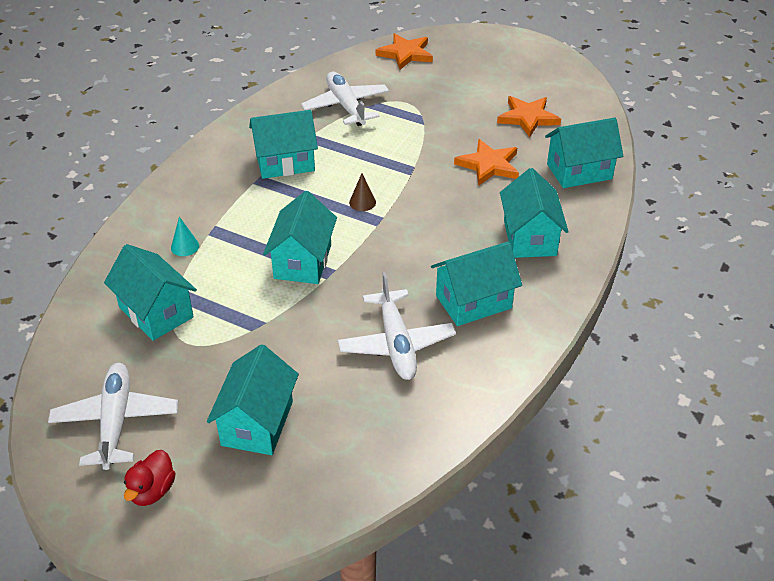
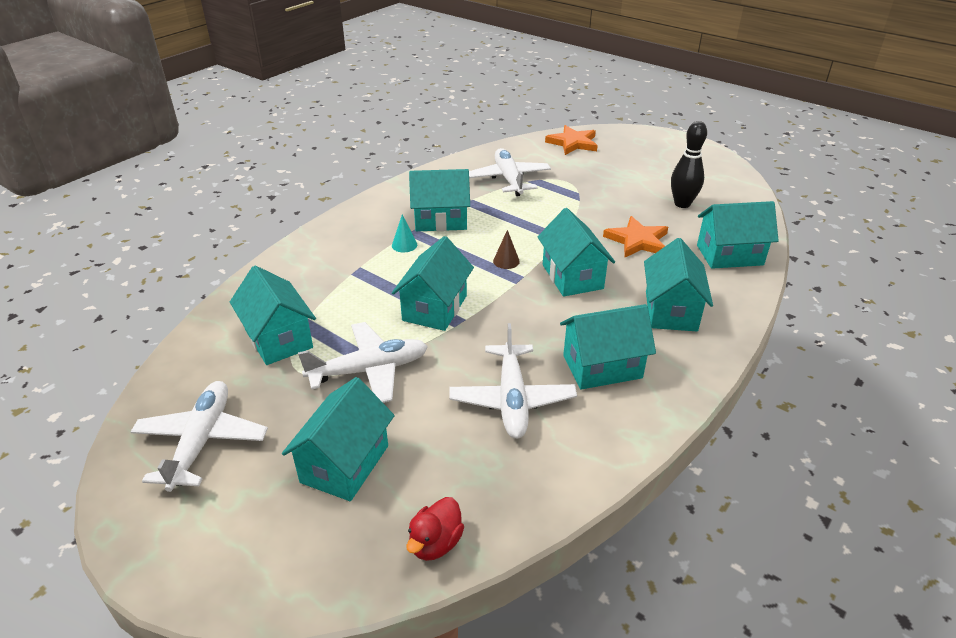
camera: 10 degrees right, 5 degrees down
red duck [124,450,176,506] -> red duck moved to [406,497,464,561]
turquoise cone [171,217,199,256] -> turquoise cone moved to [392,214,417,252]
orange star [497,96,561,137] -> black bowling pin [671,121,707,208]
none -> white plane [298,322,428,403]
none -> turquoise house [537,208,615,297]

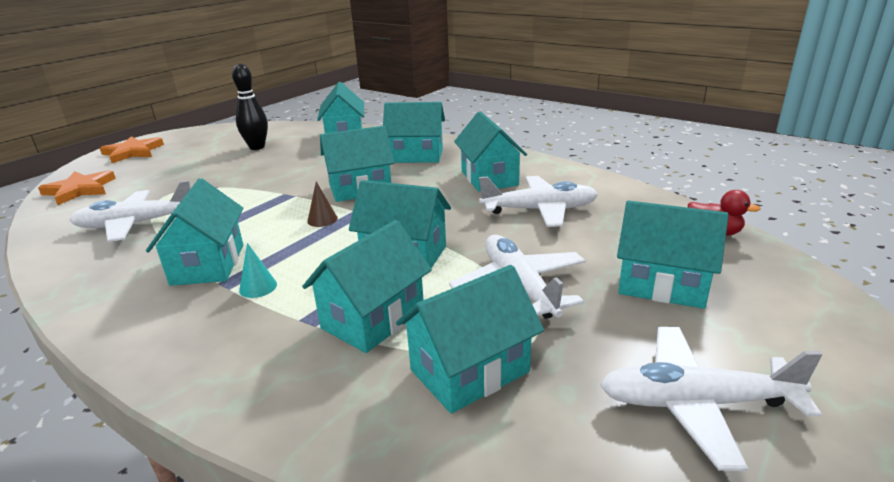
camera: 90 degrees left, 10 degrees down
orange star [603,216,668,258] -> orange star moved to [100,136,164,163]
none -> turquoise house [302,220,432,353]

